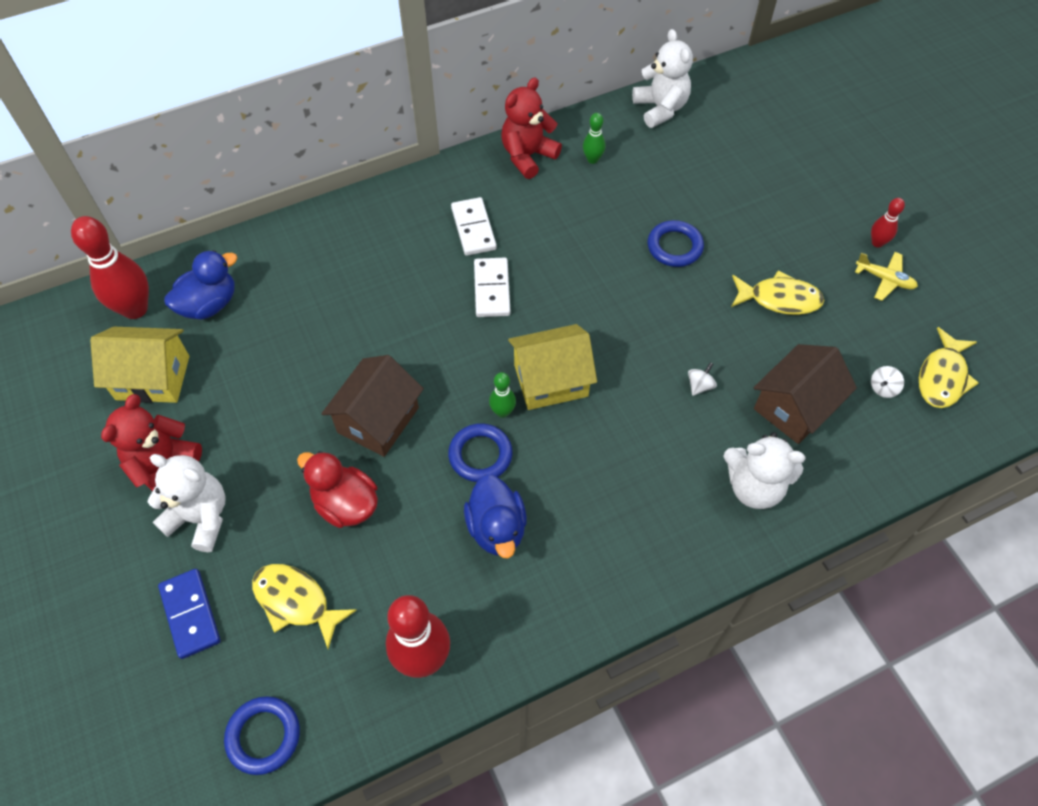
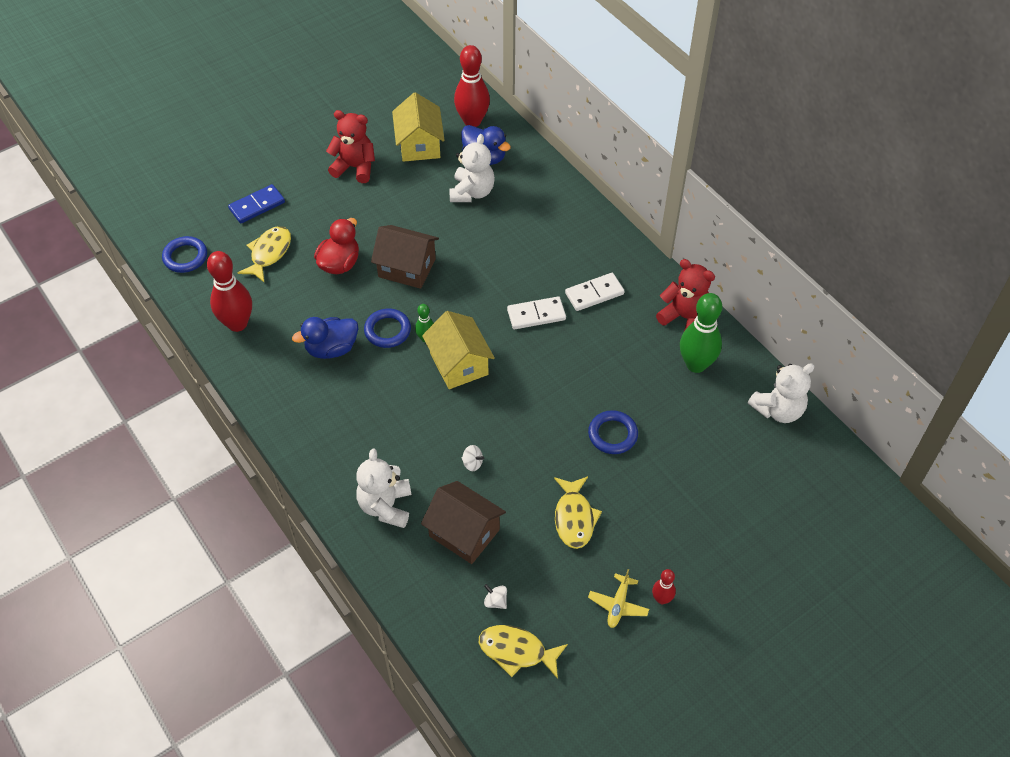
camera: 80 degrees right, 5 degrees down
white teddy bear [148,454,226,552] -> white teddy bear moved to [449,134,495,202]
green bowling pin [583,113,605,164] -> green bowling pin [680,293,722,373], size x2.01

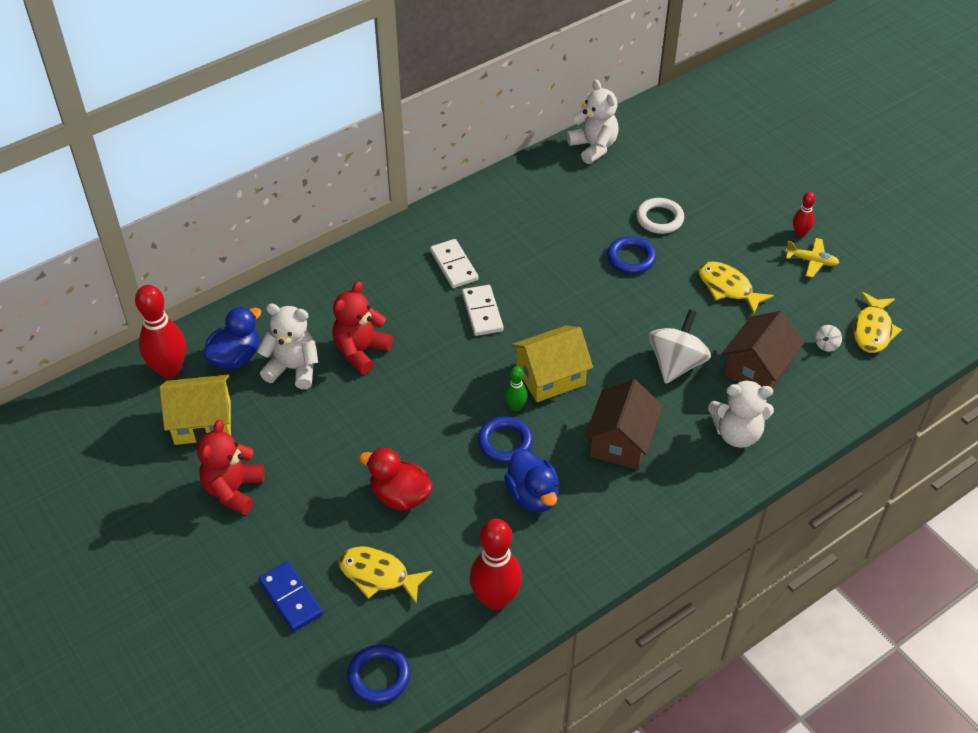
camera: 90 degrees left, 5 degrees down
brown house [371,225,439,289] -> brown house moved to [585,379,663,470]
white spinning top [462,445,484,471] -> white spinning top [649,310,711,384], size x2.39
yellow fish [554,476,602,549] -> yellow fish turned 135 degrees counterclockwise [698,262,774,314]
red teddy bear [656,259,715,331] -> red teddy bear moved to [332,281,393,374]
green bowling pin [680,293,722,373] -> none
none -> white ring [636,198,684,234]

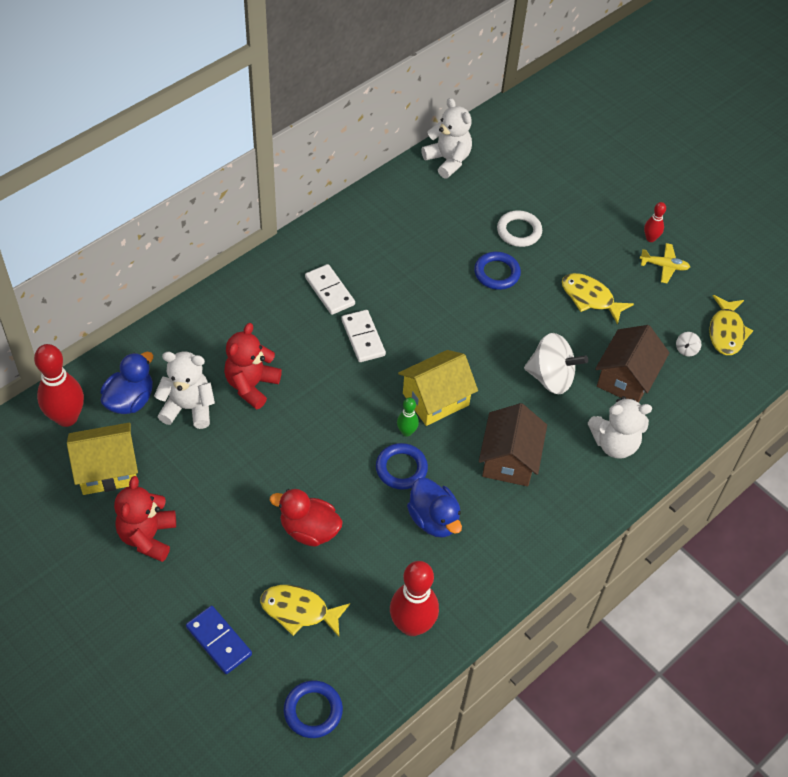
camera: 10 degrees left, 5 degrees up
white spinning top [649,310,711,384] -> white spinning top turned 90 degrees clockwise [524,333,588,394]

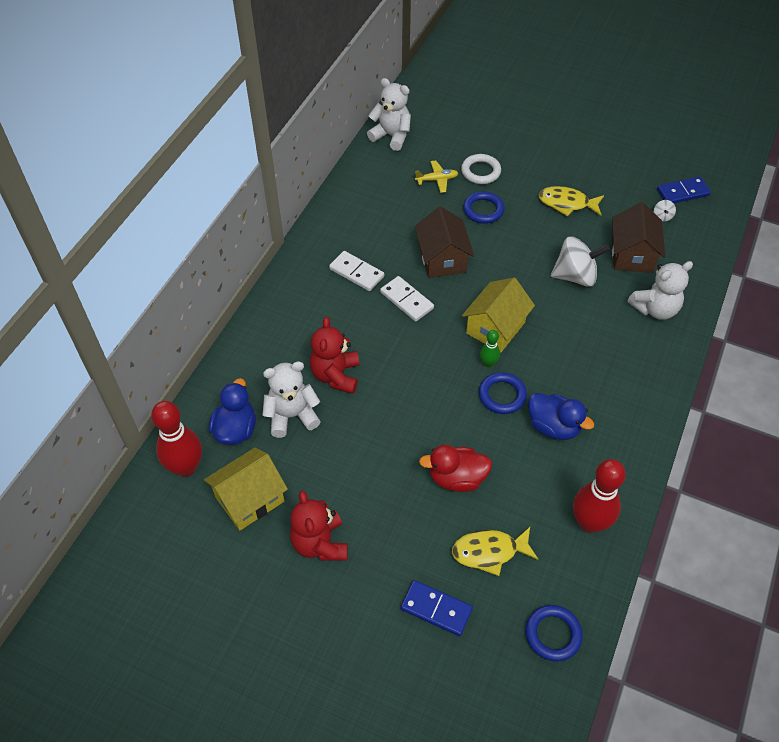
camera: 20 degrees left, 0 degrees up
brown house [479,403,547,486] -> brown house moved to [414,207,474,278]
yellow plane [640,243,690,283] -> yellow plane moved to [415,160,458,193]
red bowling pin [644,202,666,242] -> none
yellow fish [709,295,753,355] -> blue domino [657,176,711,203]

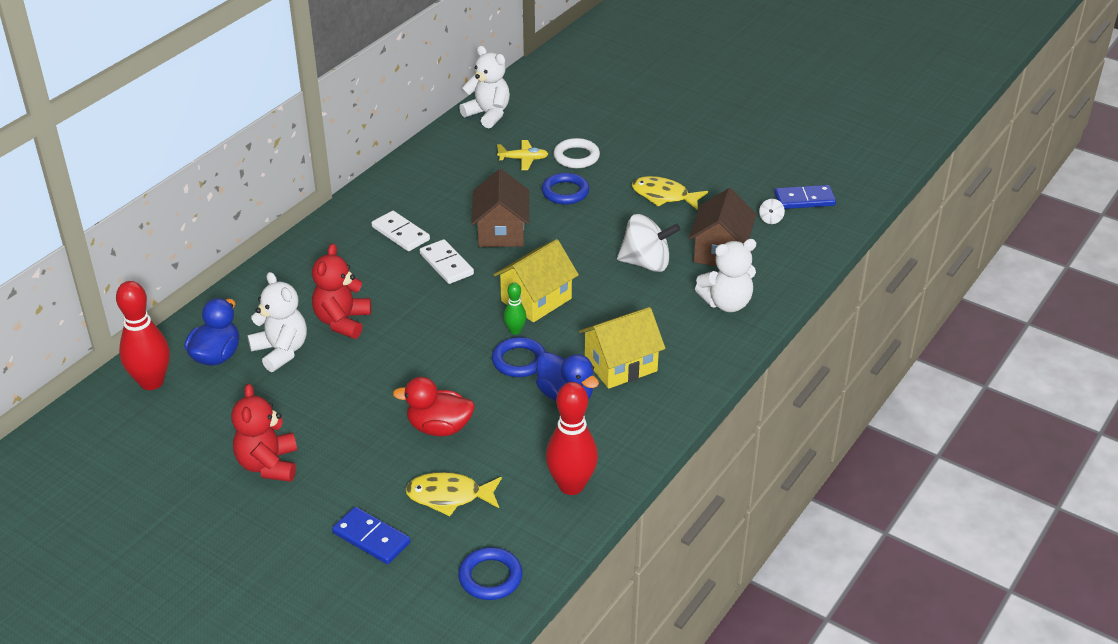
camera: 10 degrees right, 15 degrees down
yellow house [204,448,288,530] -> yellow house moved to [579,307,665,389]
white teddy bear [263,361,321,438] -> white teddy bear turned 60 degrees clockwise [247,272,307,372]

